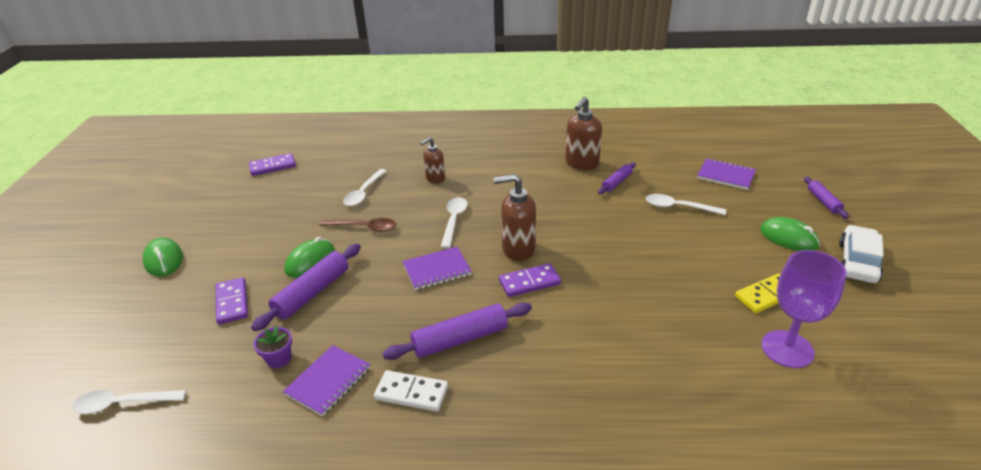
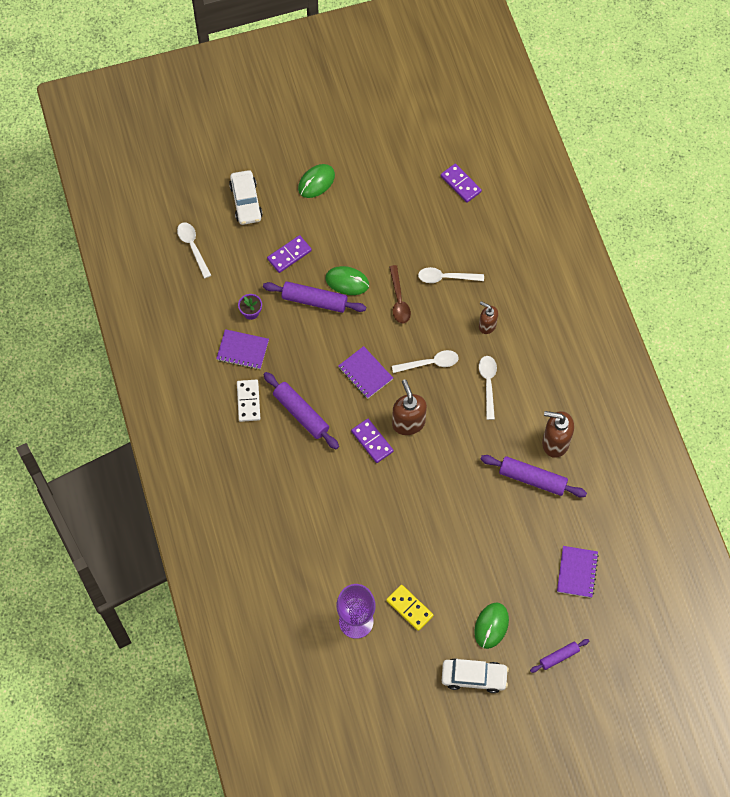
camera: 70 degrees right, 30 degrees up
purple rolling pin [598,162,636,194] -> purple rolling pin [481,455,587,497], size x1.71
white spoon [646,194,726,215] -> white spoon moved to [479,356,497,420]
none -> white car [229,170,263,225]

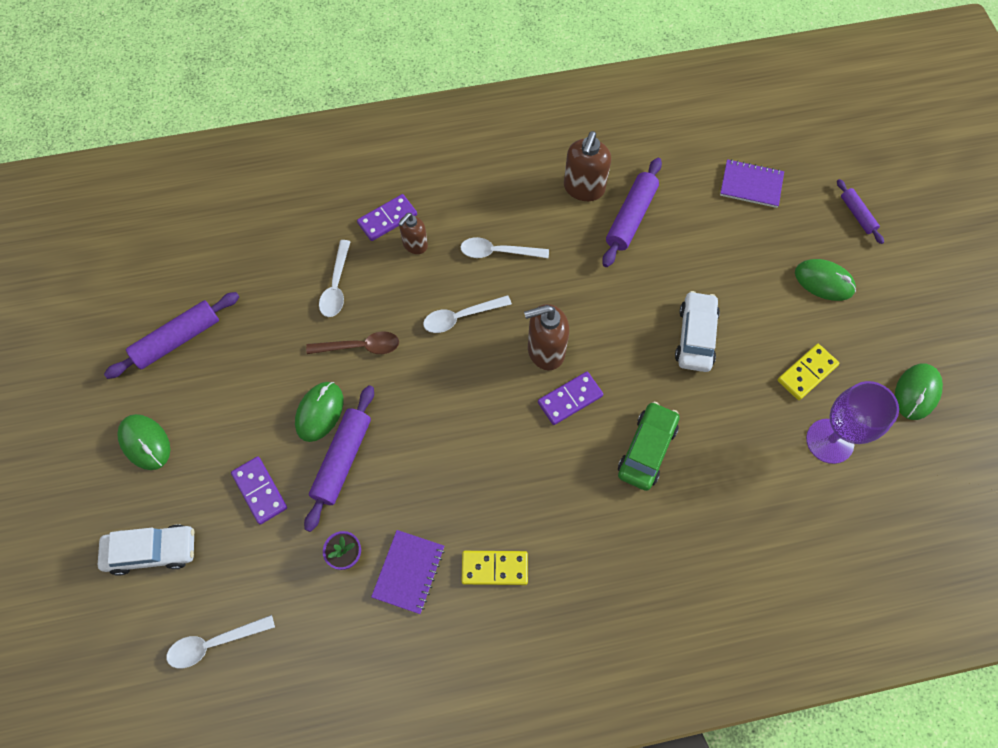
camera: 85 degrees left, 0 degrees up
white domino [237,379,260,422] -> yellow domino [462,551,528,585]
purple rolling pin [263,372,339,449] -> purple rolling pin moved to [104,292,239,379]
purple notebook [338,346,393,399] -> none
white spoon [392,350,459,373] -> white spoon turned 105 degrees counterclockwise [423,295,512,333]
purple domino [441,163,482,203] -> purple domino moved to [357,194,417,241]
white car [442,658,509,693] -> white car moved to [675,291,720,372]
none -> green car [618,402,680,491]
none -> green mouse [895,363,943,420]

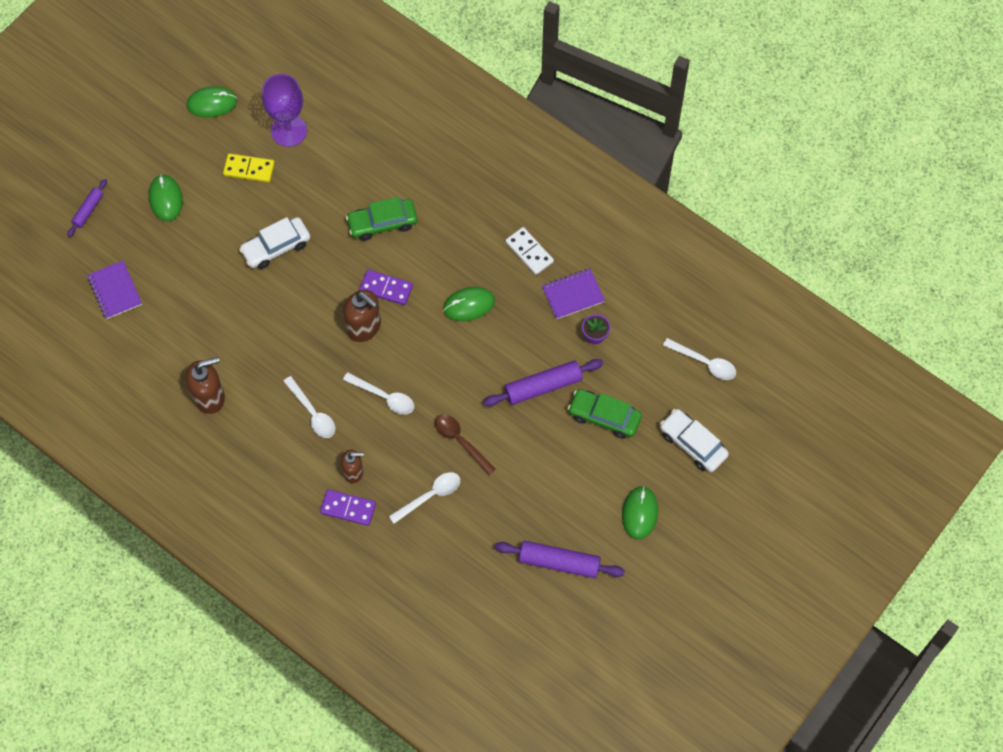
camera: 130 degrees left, 0 degrees up
purple domino [231,457,287,525] -> green car [567,389,642,439]
green mouse [295,382,343,442] -> green mouse moved to [443,287,495,321]
yellow domino [462,551,528,585] -> white domino [505,227,554,275]
purple rolling pin [602,158,662,267] -> none

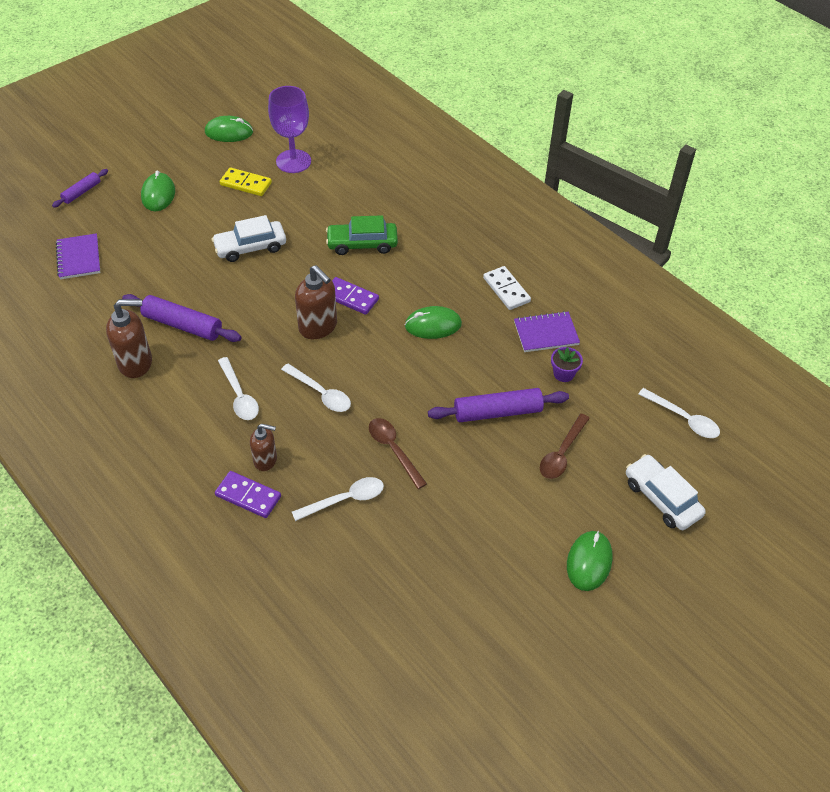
camera: 10 degrees right, 15 degrees down
purple rolling pin [495,541,625,578] -> purple rolling pin moved to [122,294,241,342]
green car [567,389,642,439] -> brown spoon [540,413,590,479]

